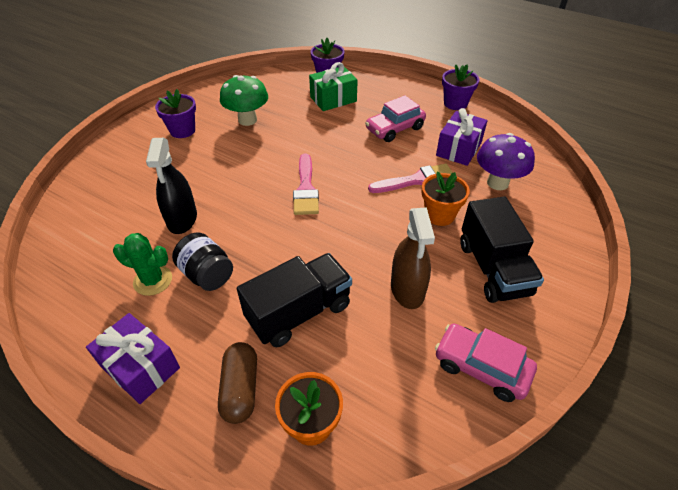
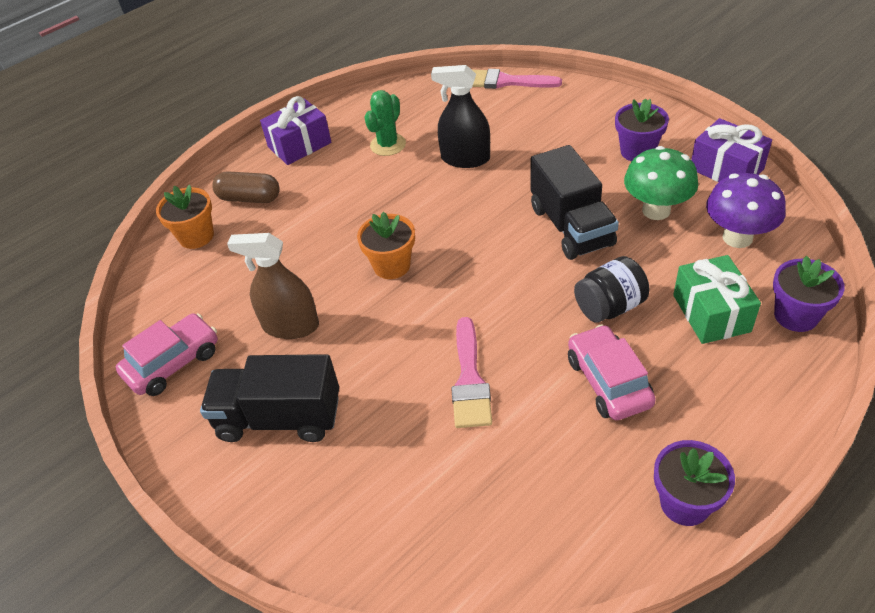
camera: 110 degrees right, 0 degrees up
black jar [172,232,233,291] -> black jar moved to [574,256,649,323]
black truck [237,253,352,348] -> black truck moved to [531,145,619,260]
pink brush [293,153,319,215] -> pink brush moved to [472,69,562,89]
orange flower pot [422,172,470,226] -> orange flower pot moved to [357,212,415,279]
purple gift [436,108,488,166] -> purple gift moved to [691,118,772,182]
purple mushroom [477,133,535,190] -> purple mushroom moved to [706,173,786,248]

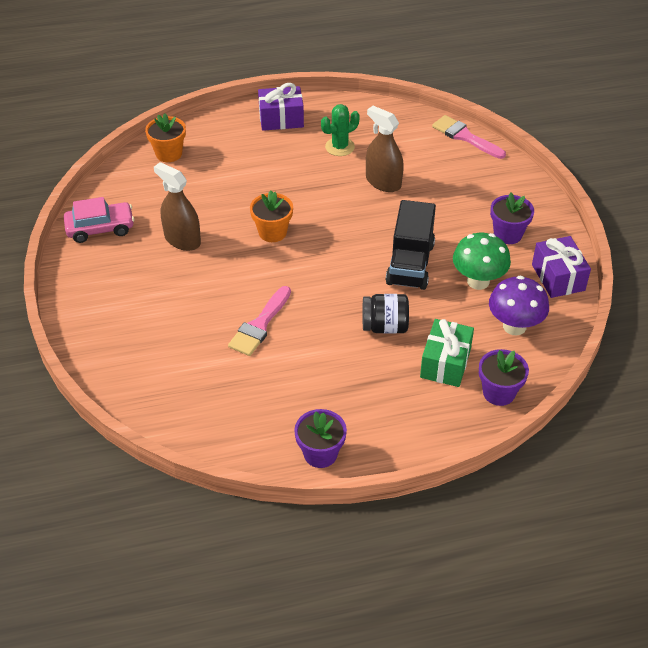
camera: 25 degrees right, 0 degrees up
black truck [200,354,339,442] -> none
brown capsule [212,171,280,203] -> none
black spray bottle [431,65,490,168] -> brown spray bottle [366,106,404,192]
pink car [568,324,656,420] -> none

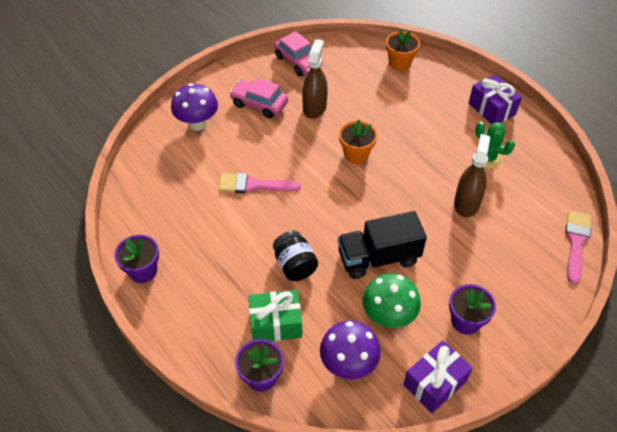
camera: 65 degrees right, 5 degrees up
none -> purple mushroom [171,83,218,131]
none -> pink car [230,78,288,119]

